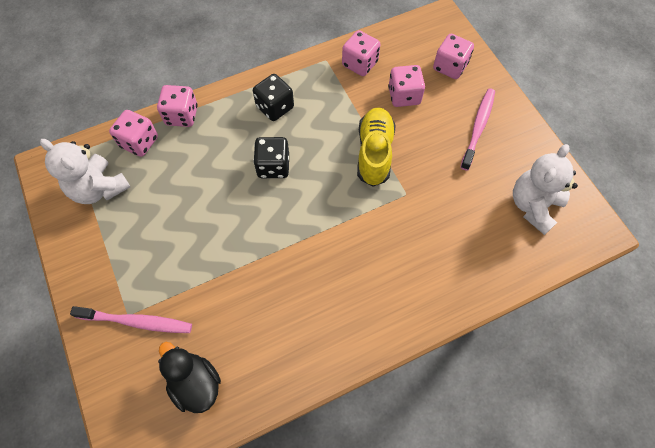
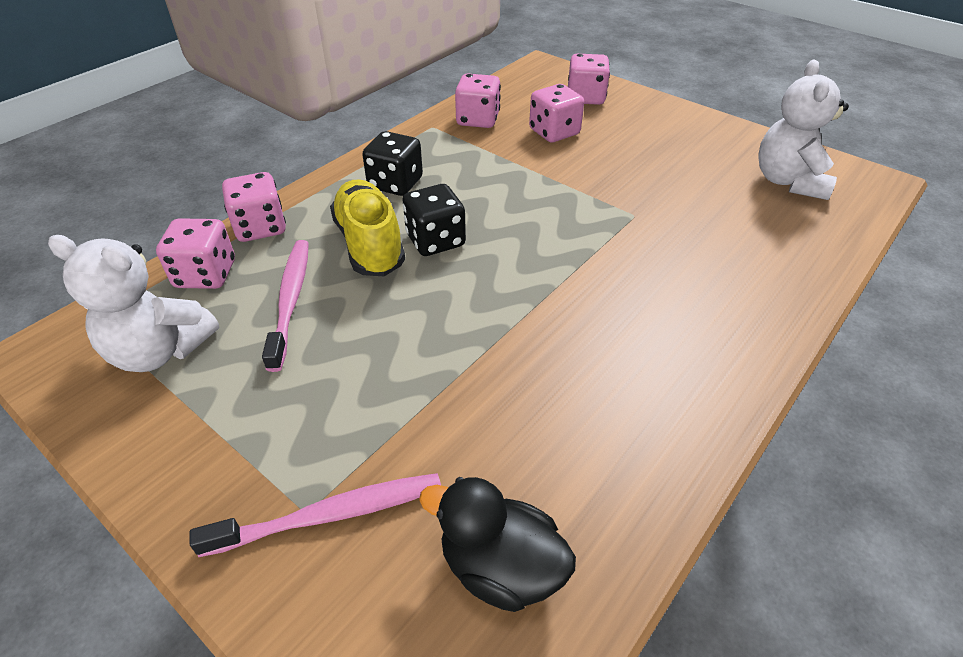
camera: 25 degrees left, 20 degrees down
yellow shoe [357,107,396,187] -> yellow shoe moved to [330,179,405,276]
pink toothbrush [460,88,495,171] -> pink toothbrush moved to [262,240,309,372]

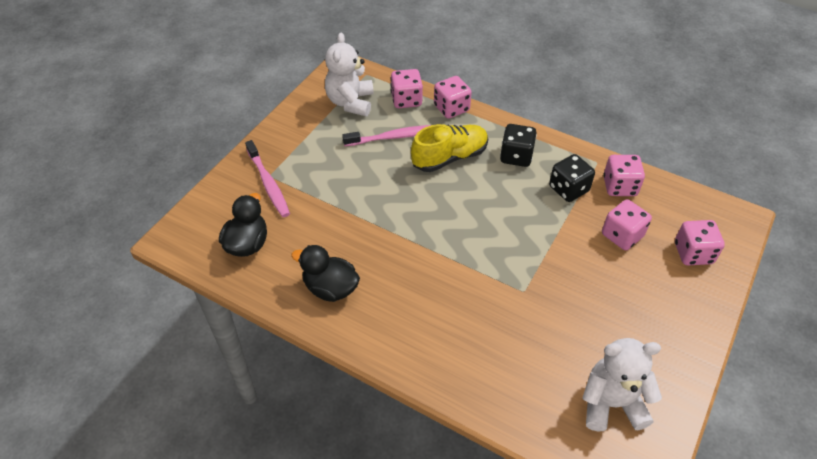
camera: 80 degrees right, 5 degrees up
black dice [402,184,466,256] -> black dice moved to [549,154,595,202]
none -> black duck [291,245,360,302]

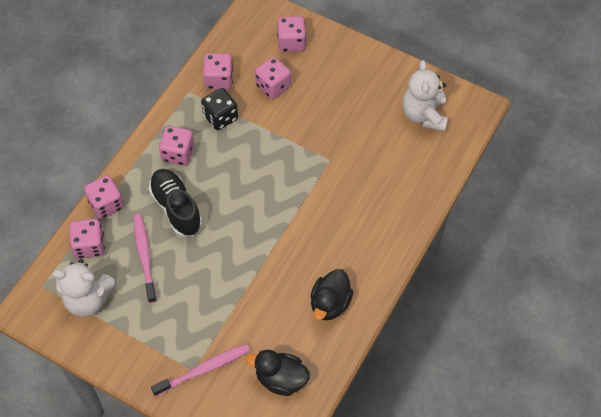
camera: 90 degrees left, 10 degrees up
yellow shoe [411,124,488,172] -> black shoe [149,169,202,237]
black dice [500,124,537,167] -> pink dice [159,126,194,166]

